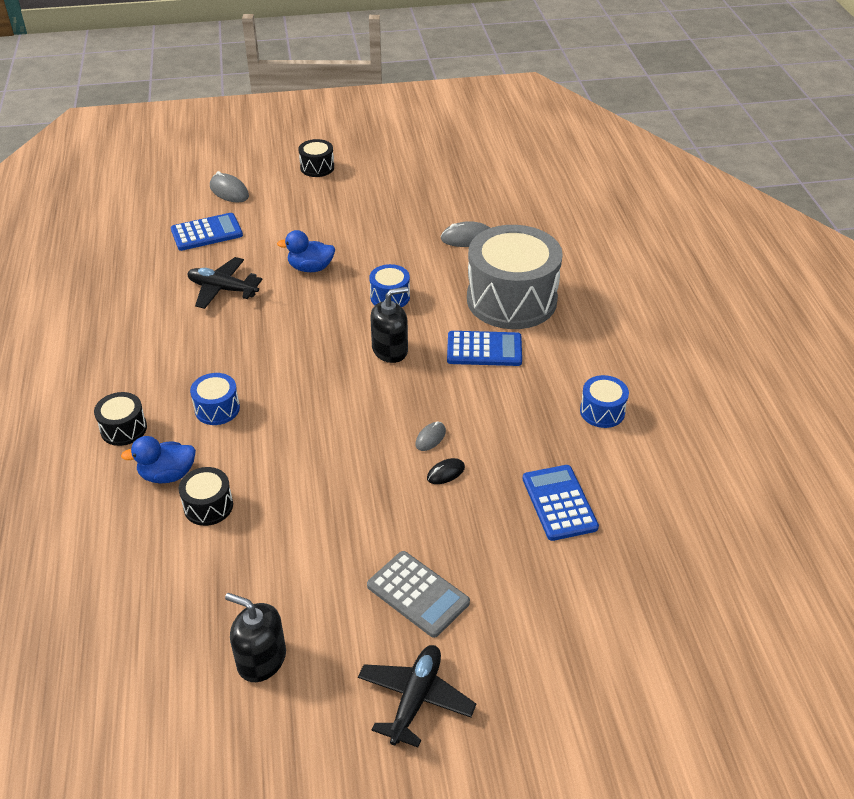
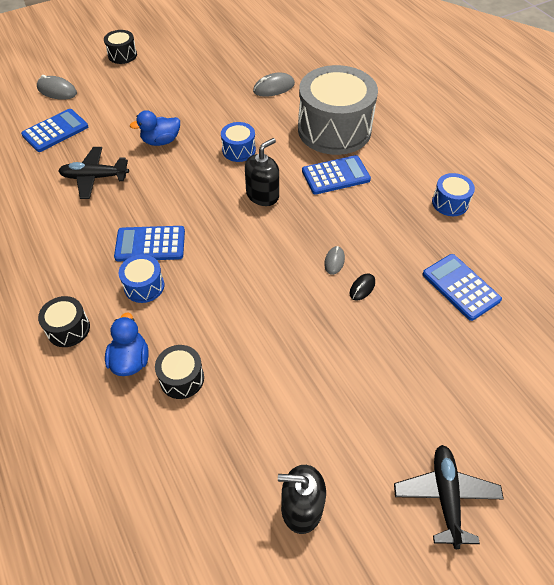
camera: 20 degrees left, 10 degrees up
blue duck [121,436,196,483] -> blue duck turned 120 degrees clockwise [105,312,148,376]
grey calculator [367,551,470,638] -> none
none -> blue calculator [114,226,185,261]

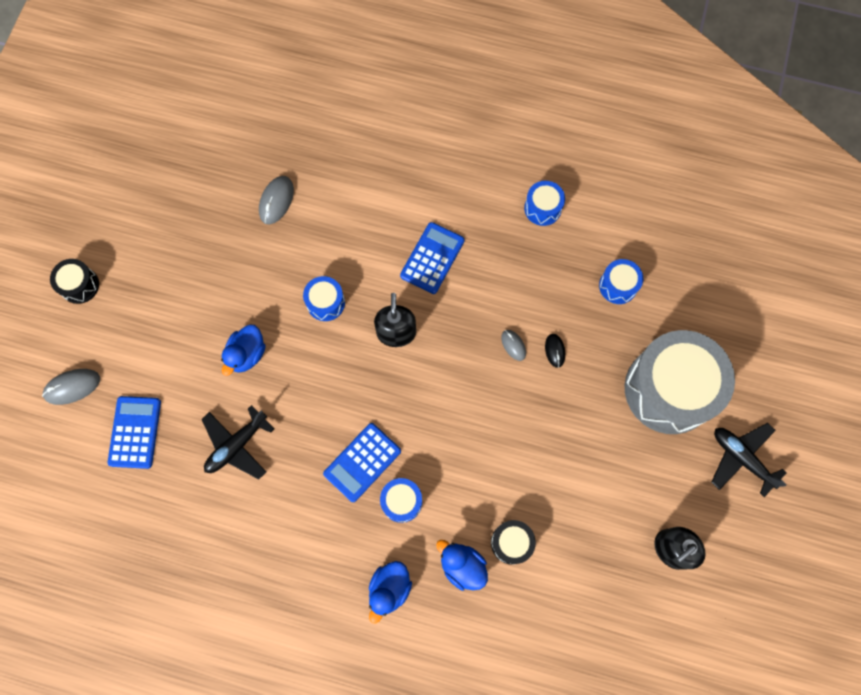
camera: 45 degrees left, 20 degrees up
black drum [38,296,90,347] -> blue duck [369,561,412,624]
grey drum [298,65,378,155] -> grey drum moved to [625,330,735,434]
blue calculator [422,254,502,321] -> blue drum [599,259,643,304]

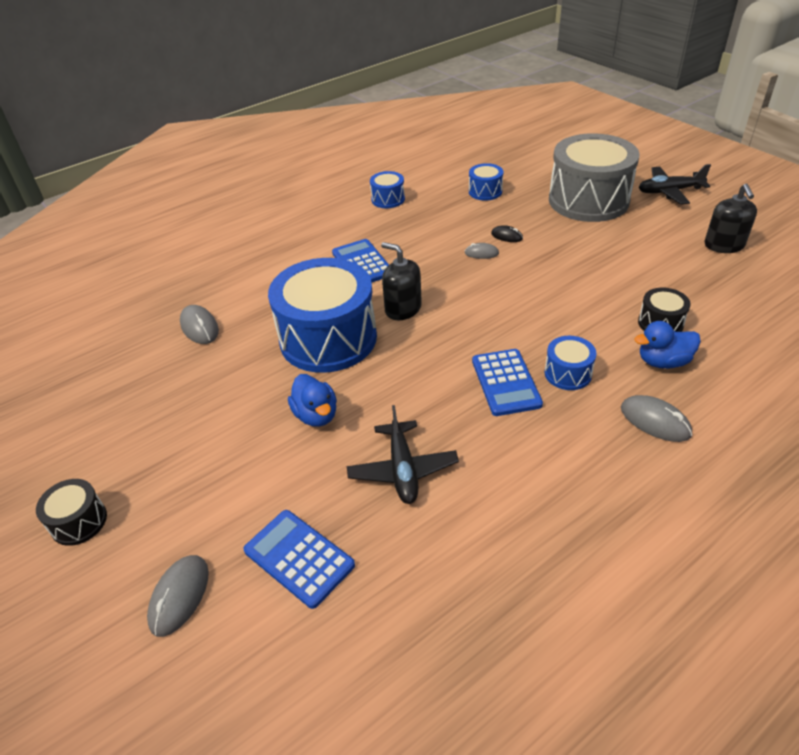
camera: 50 degrees left, 30 degrees down
blue drum [303,276,345,321] -> blue drum [268,258,377,373], size x2.27
blue duck [369,561,412,624] -> grey mouse [621,395,692,442]

